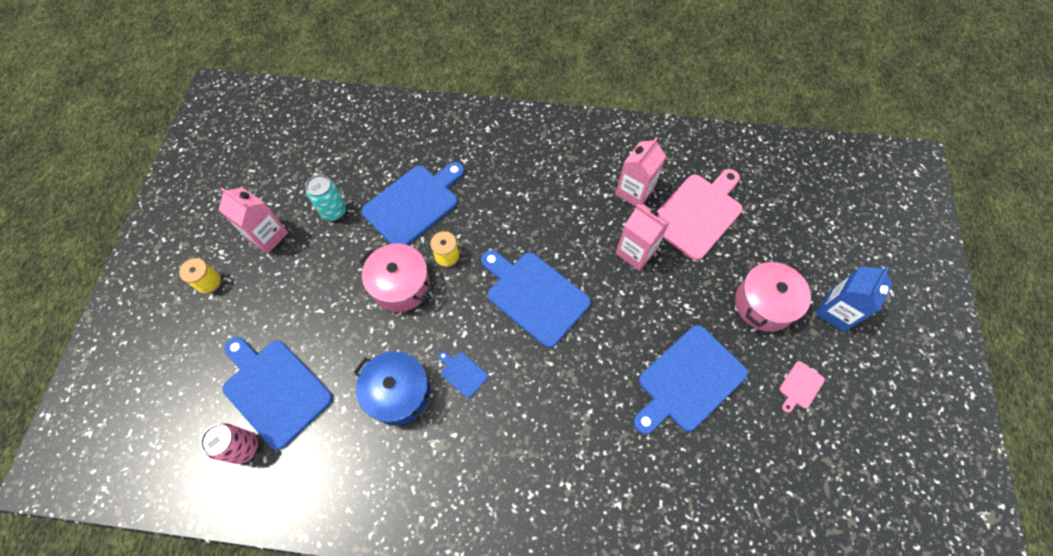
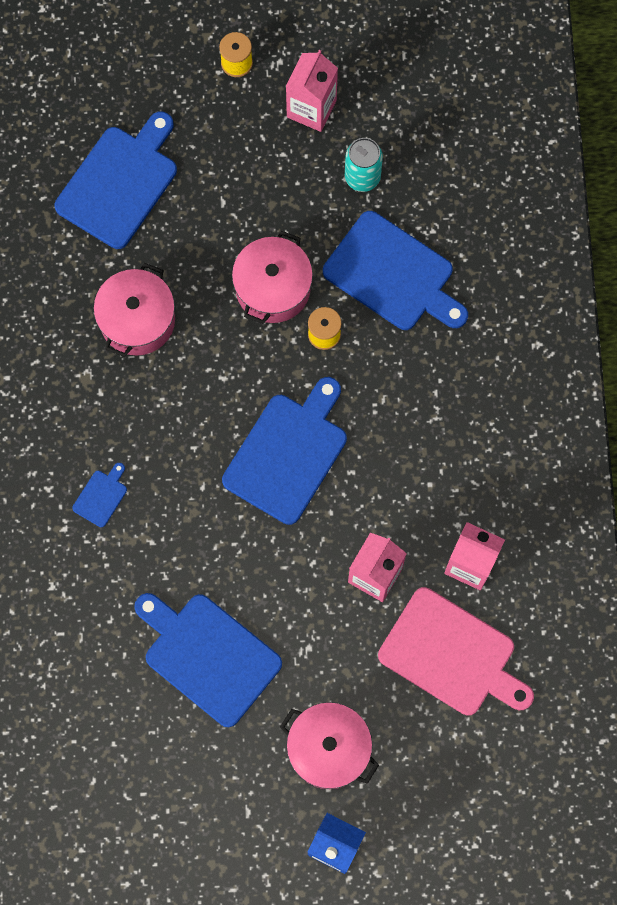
camera: 80 degrees right, 10 degrees up
pink can [201,423,258,464] -> none
blue pot [354,351,433,426] -> pink pot [94,263,175,357]
blue cutting board [439,351,488,398] -> blue cutting board moved to [72,463,127,527]
pink cutting board [779,361,825,413] -> none

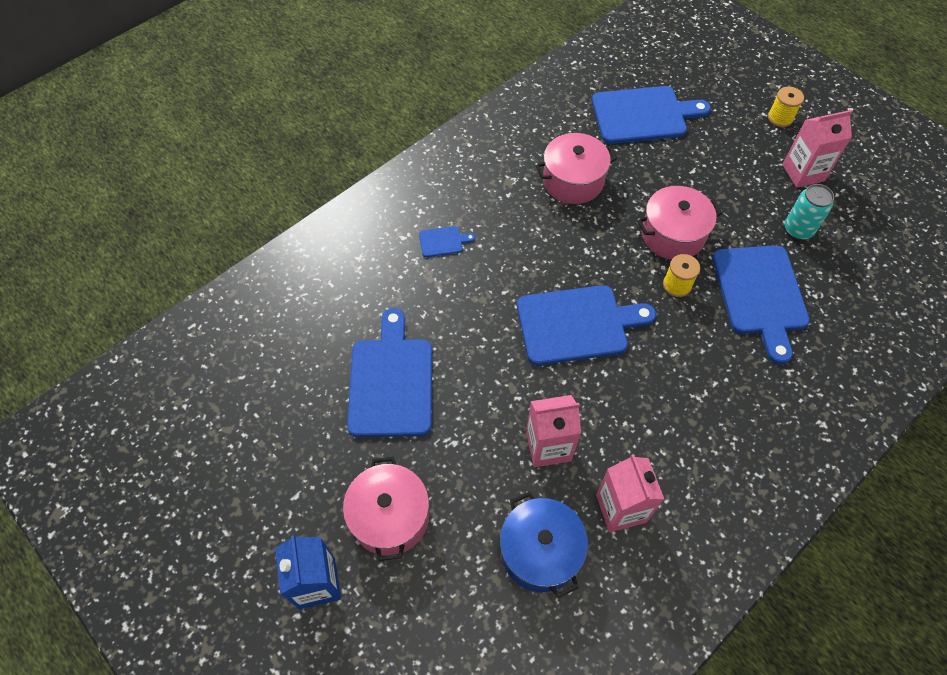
camera: 50 degrees right, 15 degrees down
pink cutting board [378,587,534,716] -> blue pot [500,491,588,598]

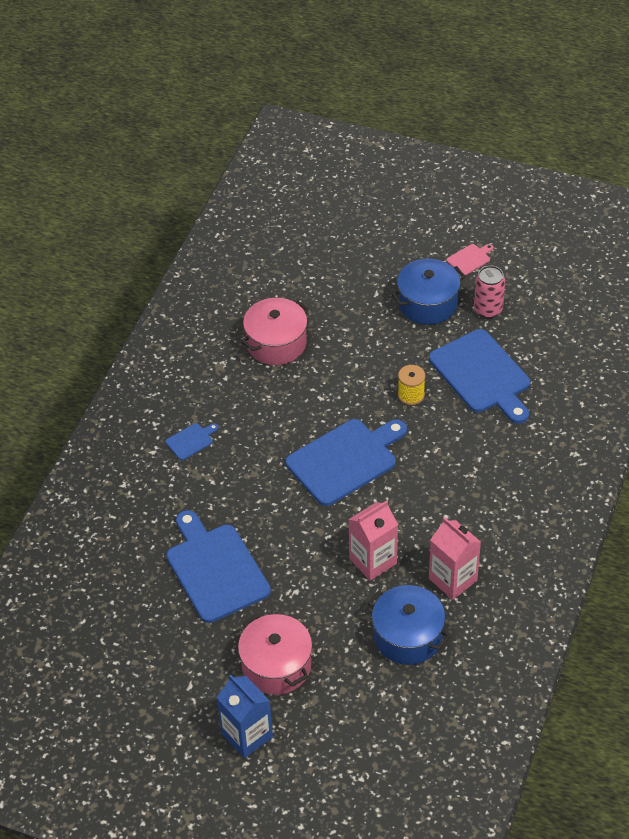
camera: 25 degrees left, 10 degrees down
blue cutting board [592,86,711,144] -> none
pink pot [637,186,722,260] -> none
yellow spool [768,86,804,127] -> none
pink carton [782,110,852,188] -> pink cutting board [447,244,494,275]
turquoise can [785,184,834,240] -> pink can [474,266,505,319]
none -> blue pot [391,259,466,325]

